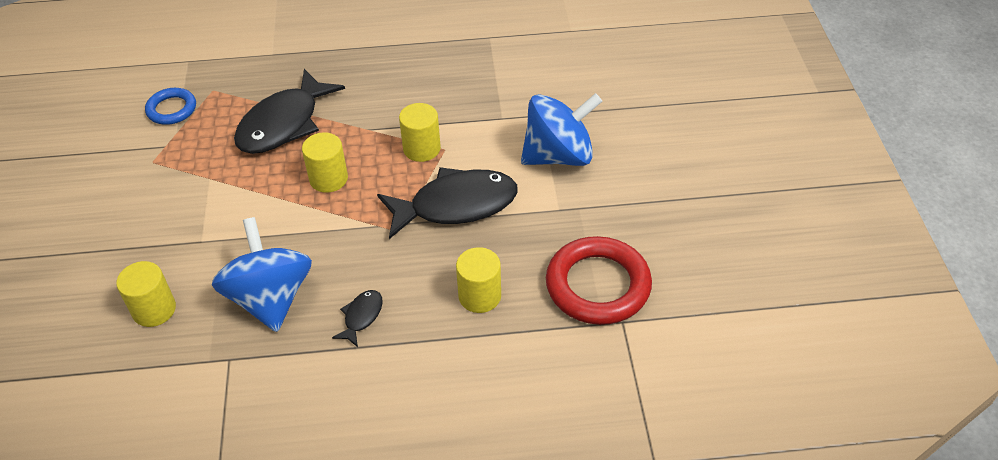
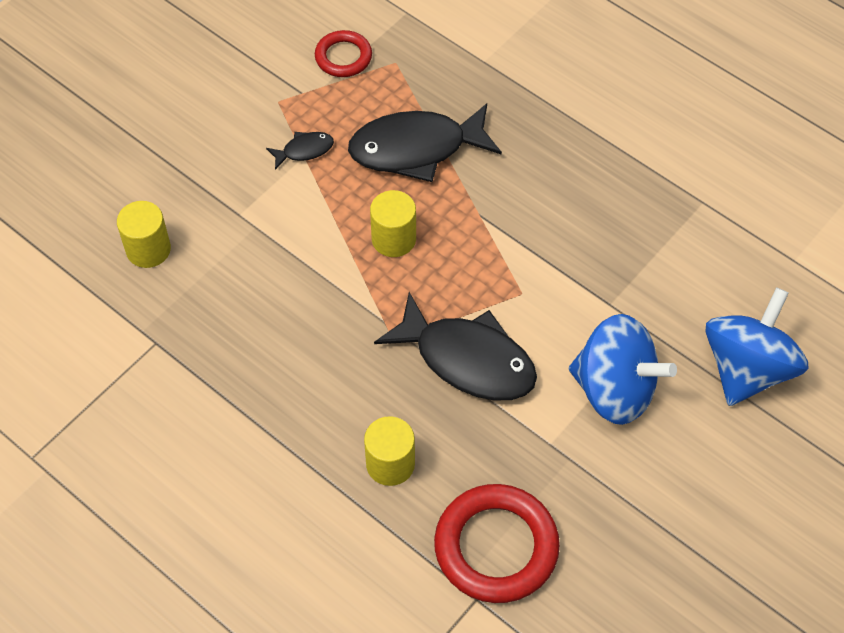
camera: 45 degrees right, 10 degrees up
blue ring [145,88,196,125] -> red ring [315,30,372,77]
blue spinning top [212,217,312,332] -> blue spinning top moved to [705,287,809,406]
black fish [332,290,383,347] -> black fish moved to [266,132,334,170]
yellow cylinder [399,103,441,162] -> none

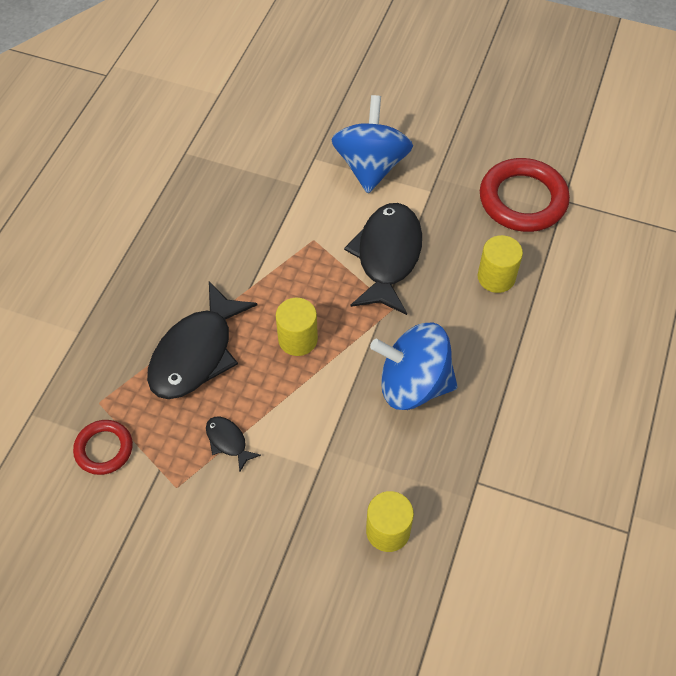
camera: 110 degrees left, 0 degrees up
black fish [348,103,502,182] -> black fish turned 60 degrees clockwise [147,282,258,399]
blue spinning top [705,287,809,406] -> blue spinning top moved to [370,322,458,410]

